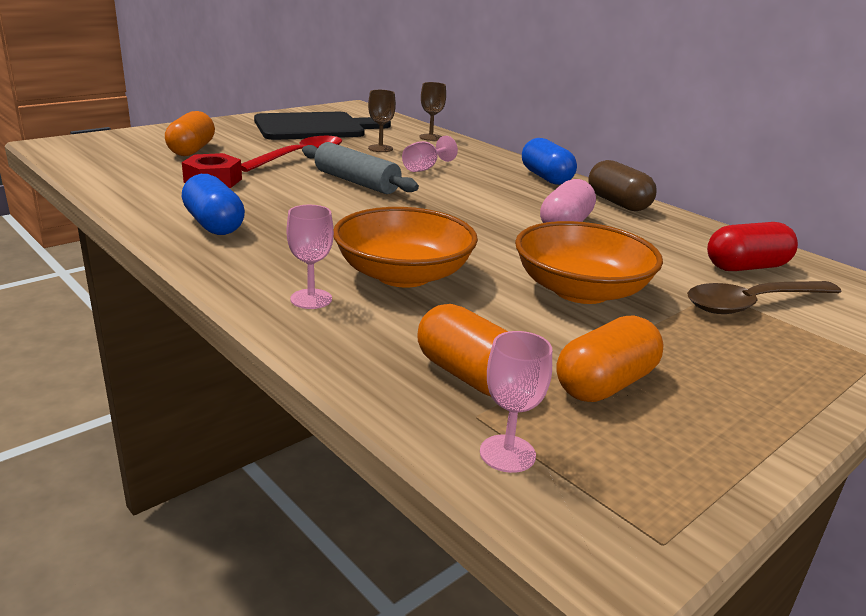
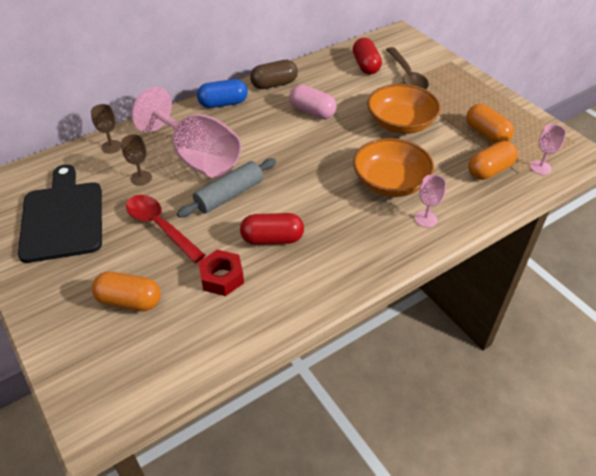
camera: 80 degrees left, 20 degrees up
blue capsule [182,174,245,235] -> none
pink goblet [402,136,458,172] -> pink goblet [132,87,241,178], size x2.40
none -> red capsule [240,213,304,245]

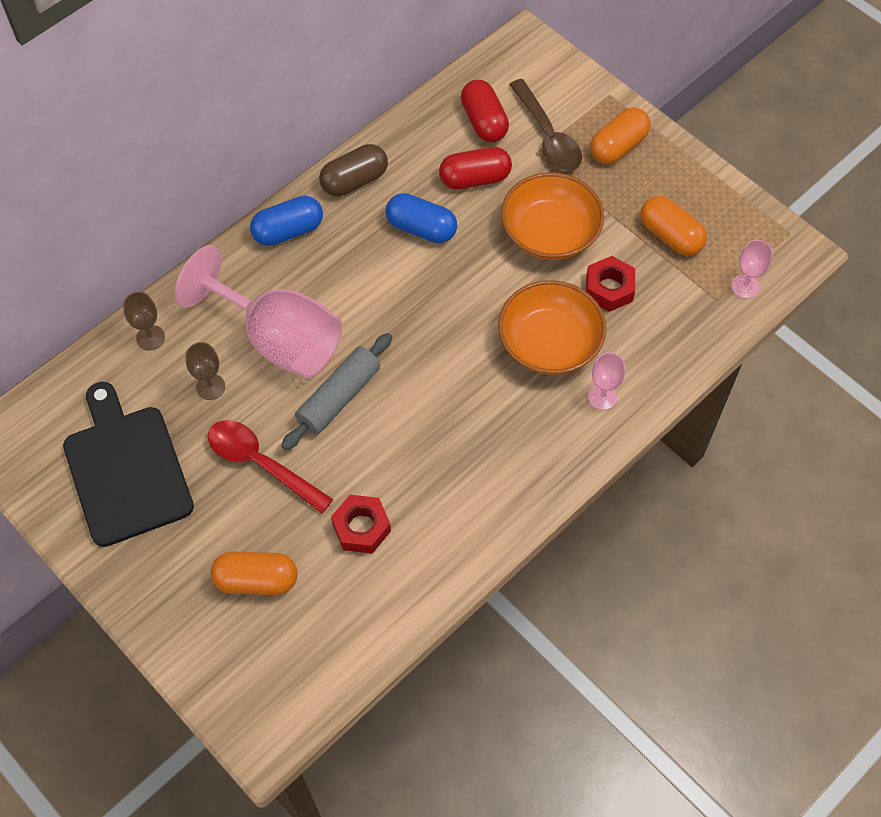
camera: 10 degrees left, 15 degrees up
red capsule [240,213,304,245] -> red capsule moved to [439,147,512,190]
pink capsule [289,85,337,119] -> blue capsule [386,193,457,243]
orange capsule [468,141,518,180] -> orange capsule moved to [590,107,651,164]
none -> red nut [586,256,635,312]

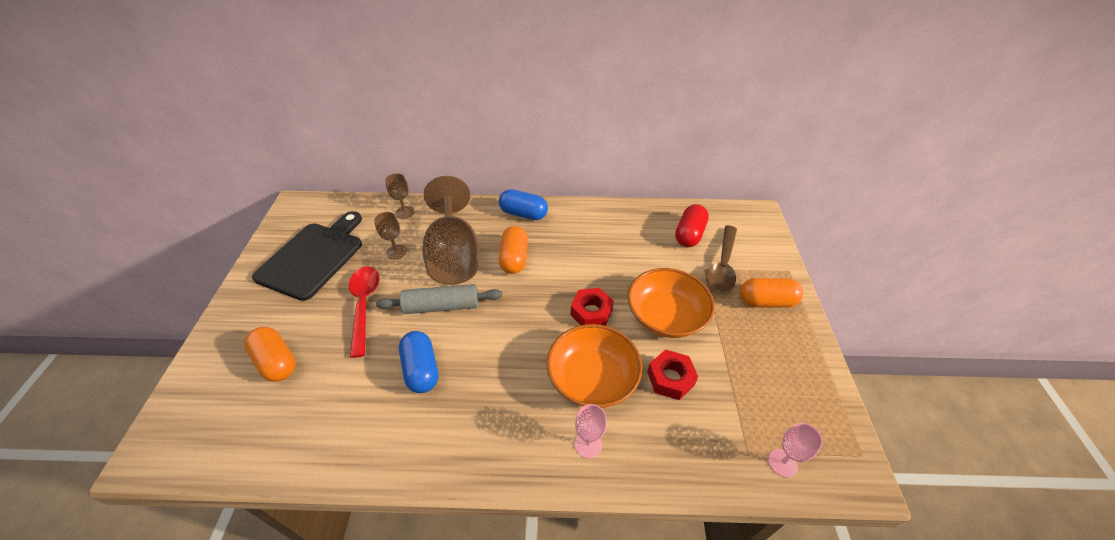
camera: 45 degrees right, 15 degrees down
pink goblet [175,245,343,378] -> brown goblet [422,176,479,285]
brown capsule [319,144,388,196] -> none
red nut [331,495,391,554] -> red nut moved to [570,288,614,326]
blue capsule [386,193,457,243] -> blue capsule moved to [399,331,438,393]
red capsule [439,147,512,190] -> none
orange capsule [640,196,707,256] -> orange capsule moved to [499,226,528,274]

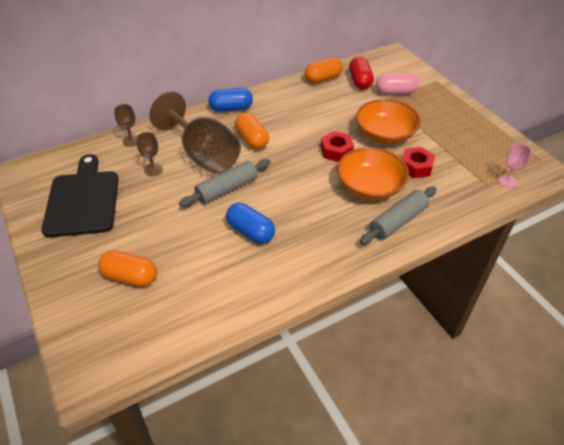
camera: 30 degrees left, 0 degrees up
red spoon [349,267,380,358] -> none
pink goblet [575,404,607,459] -> grey rolling pin [360,187,437,245]
brown spoon [706,225,737,292] -> pink capsule [376,73,419,95]
orange capsule [740,278,803,308] -> orange capsule moved to [305,57,343,84]

